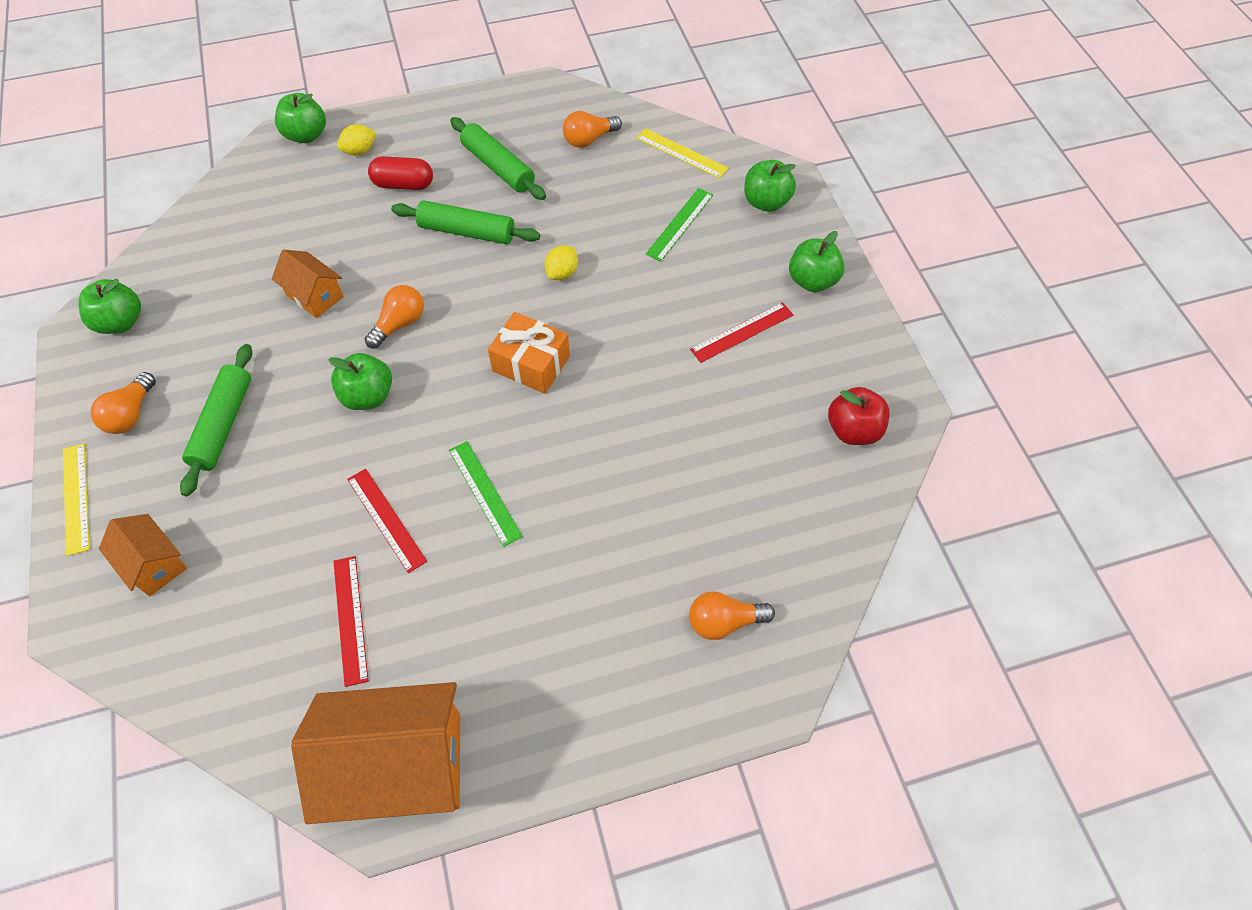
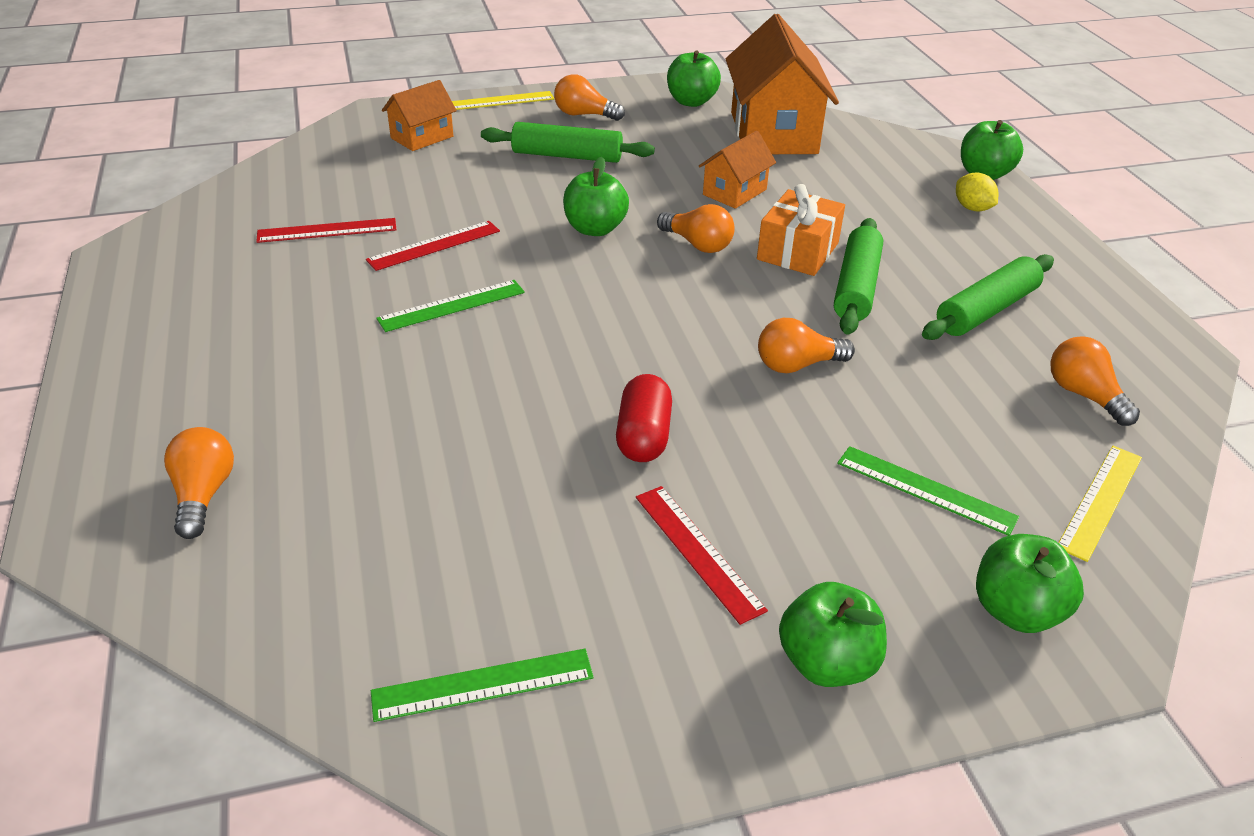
camera: 90 degrees right, 20 degrees down
orange house [291,682,460,824] -> orange house moved to [726,14,839,154]
red capsule [368,156,433,190] -> red capsule moved to [616,374,672,462]
orange gift [488,312,570,394] -> orange gift moved to [757,184,845,276]
yellow lemon [545,245,578,280] -> orange light bulb [758,318,855,373]
red apple [828,387,890,445] -> green ruler [371,649,594,722]

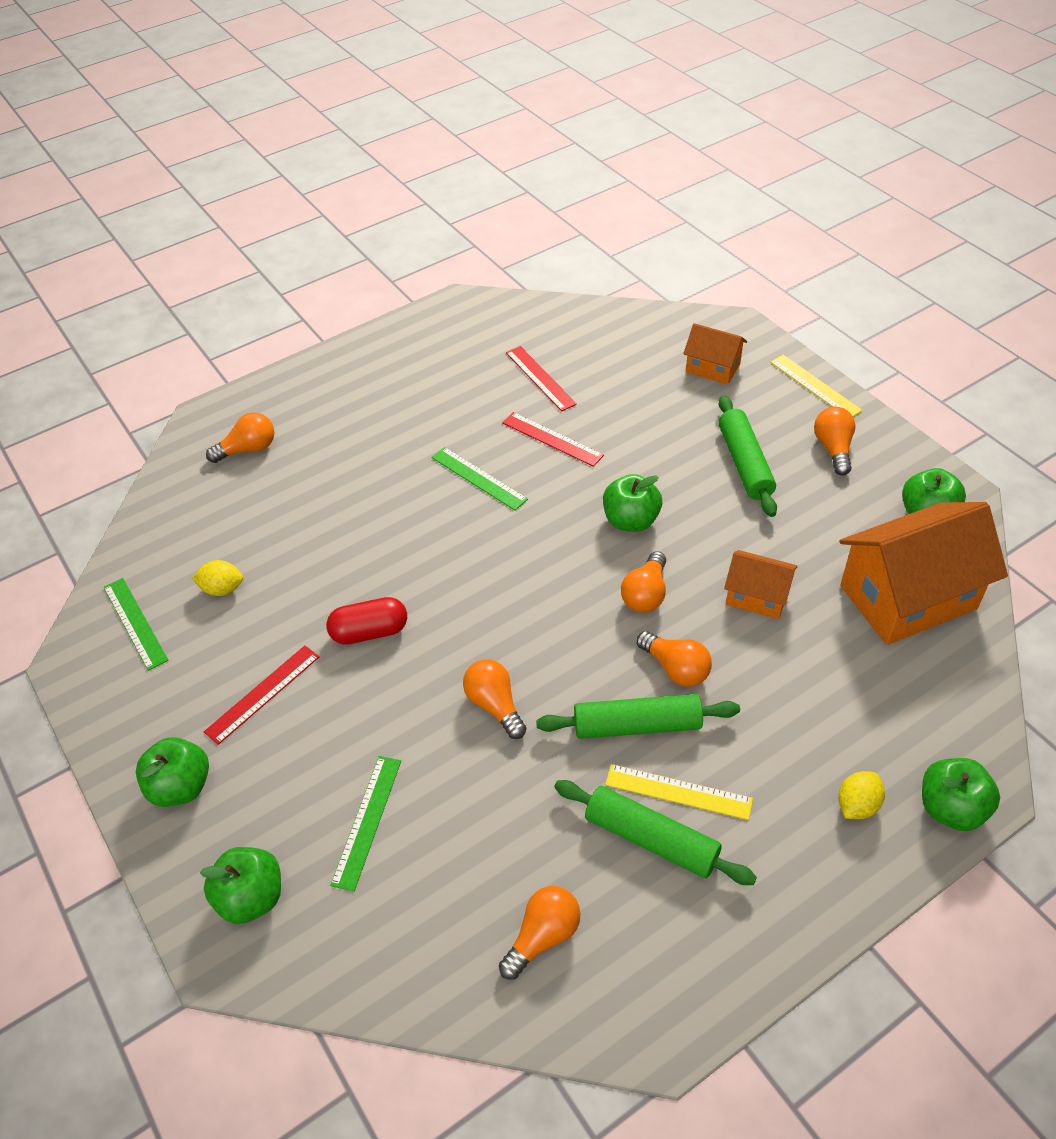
camera: 75 degrees right, 10 degrees up
orange gift [757,184,845,276] -> orange light bulb [637,631,712,687]
yellow ruler [1058,446,1142,562] -> yellow ruler moved to [605,764,753,820]
none -> yellow lemon [192,560,243,596]

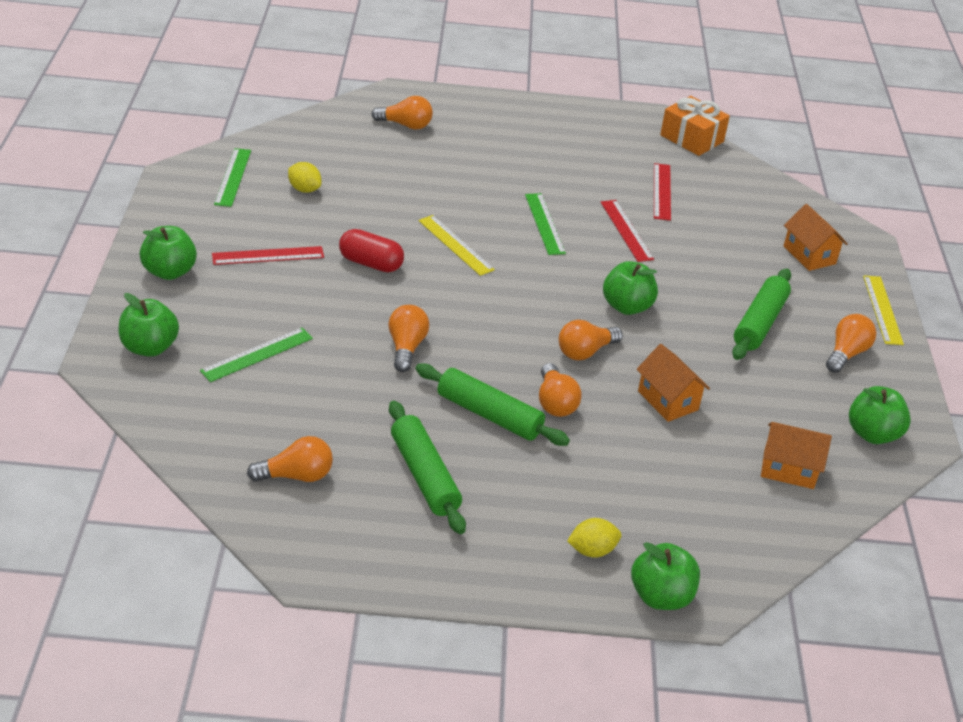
camera: 30 degrees right, 10 degrees down
yellow ruler [605,764,753,820] -> yellow ruler moved to [418,215,495,276]
orange house [839,502,1008,645] -> orange house [761,422,832,489], size x0.51
none -> orange gift [660,96,730,156]

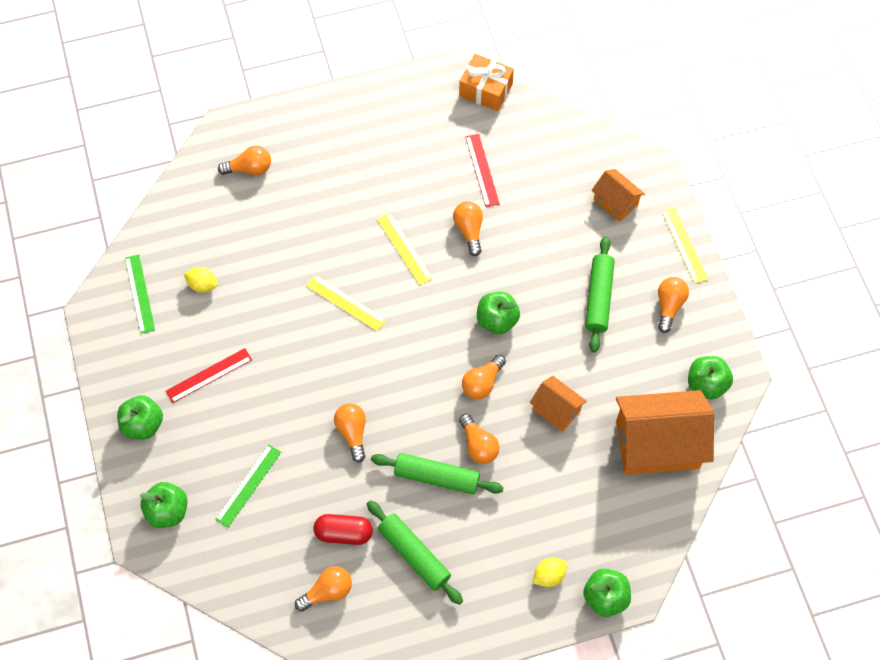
camera: 15 degrees left, 25 degrees up
red capsule [339,229,404,272] -> red capsule moved to [314,514,373,545]
green ruler [525,193,566,255] -> yellow ruler [377,213,432,285]
red ruler [600,200,654,262] -> orange light bulb [453,201,483,256]
orange house [761,422,832,489] -> orange house [616,390,714,475], size x1.96

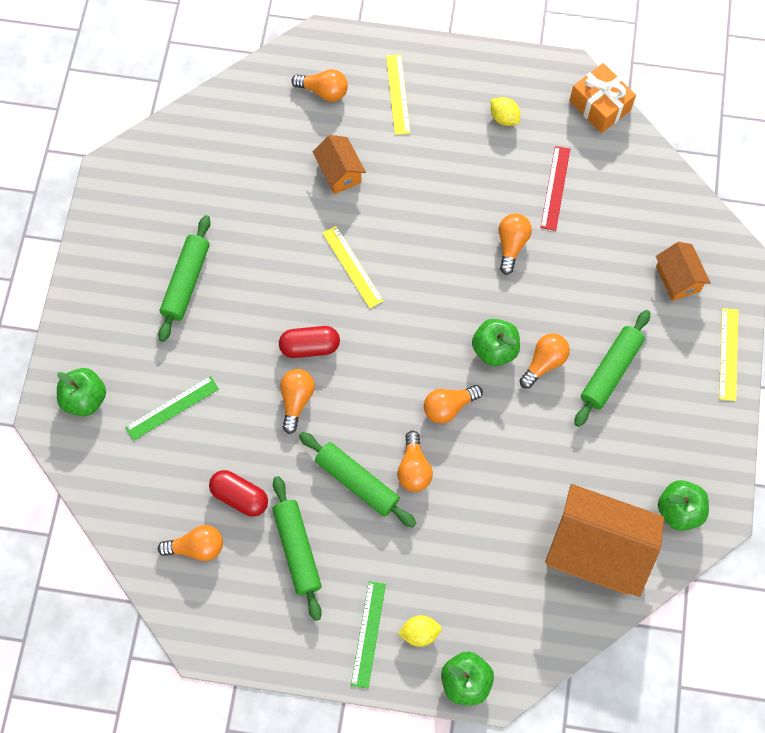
camera: 25 degrees right, 5 degrees up
green apple [117,395,163,440] -> none
green ruler [125,254,155,334] -> green ruler moved to [351,581,386,689]
red ruler [166,348,252,403] -> green rolling pin [158,215,211,342]
yellow lemon [184,267,218,293] -> yellow lemon moved to [491,97,520,126]
yellow ruler [377,213,432,285] -> yellow ruler moved to [386,55,410,135]
orange house [530,376,587,432] -> orange house moved to [313,135,366,194]
orange light bulb [658,277,689,333] -> orange light bulb moved to [519,334,570,389]
none -> red capsule [279,326,340,358]

